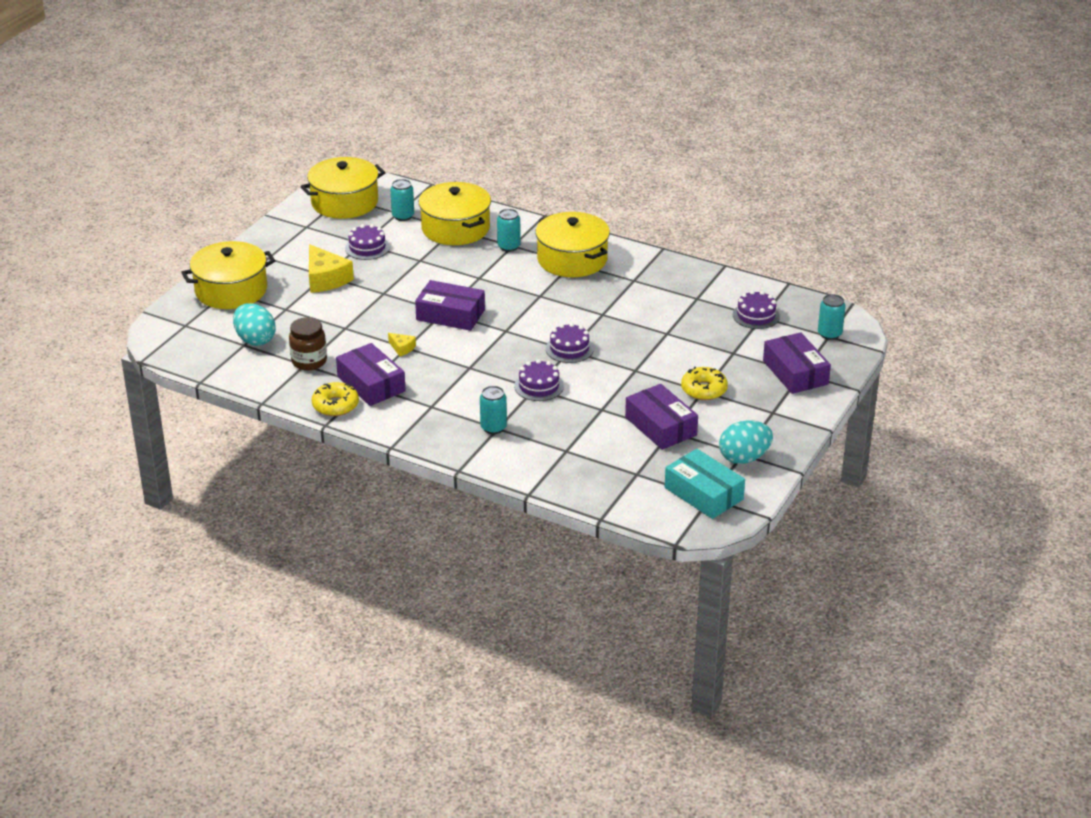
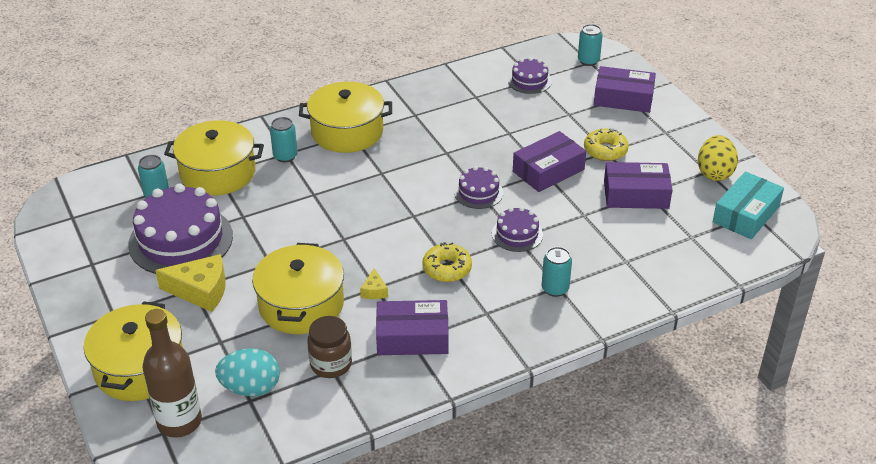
camera: 55 degrees left, 5 degrees up
yellow pot [300,157,386,219] -> yellow pot moved to [252,243,344,334]
yellow donut [312,382,359,416] -> yellow donut moved to [422,242,472,282]
purple cake [345,224,390,260] -> purple cake [128,183,233,274], size x2.00
yellow cheese [388,333,416,356] -> yellow cheese turned 105 degrees clockwise [360,268,388,299]
purple box [415,280,485,331] -> purple box moved to [513,131,586,192]
turquoise box [665,449,745,519] -> turquoise box turned 45 degrees counterclockwise [713,171,784,239]
turquoise egg [719,420,773,464] -> yellow egg [698,135,738,181]
none -> brown bottle [142,309,202,438]

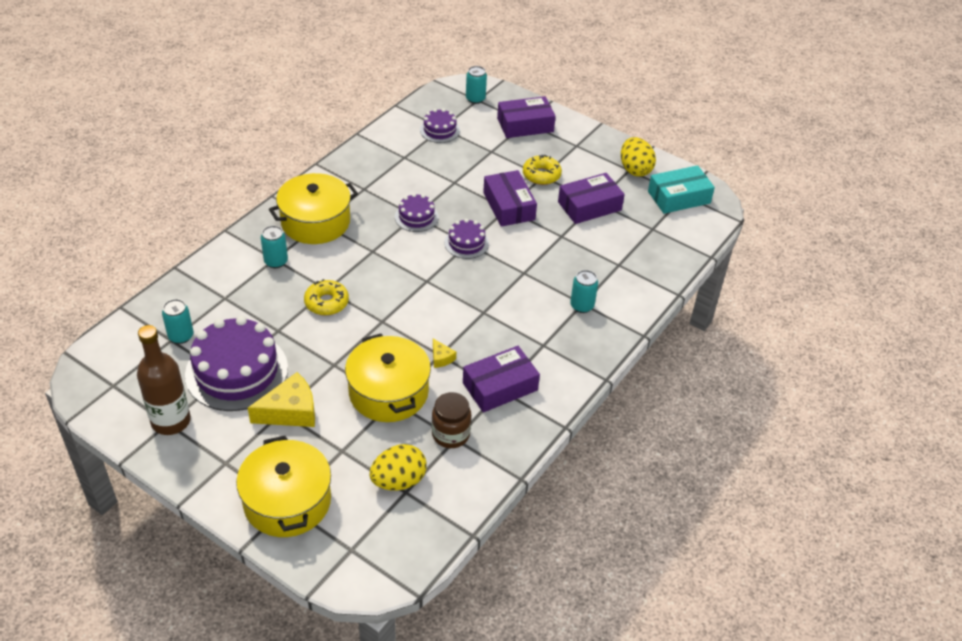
camera: 30 degrees left, 5 degrees up
brown bottle [142,309,202,438] -> brown bottle moved to [137,325,191,435]
yellow pot [164,120,264,196] -> none
turquoise egg [215,348,280,397] -> yellow egg [369,444,427,491]
yellow donut [422,242,472,282] -> yellow donut moved to [304,279,349,315]
purple cake [492,207,543,252] -> purple cake moved to [395,193,438,232]
purple box [513,131,586,192] -> purple box turned 45 degrees counterclockwise [483,170,537,227]
turquoise box [713,171,784,239] -> turquoise box turned 60 degrees clockwise [648,165,715,214]

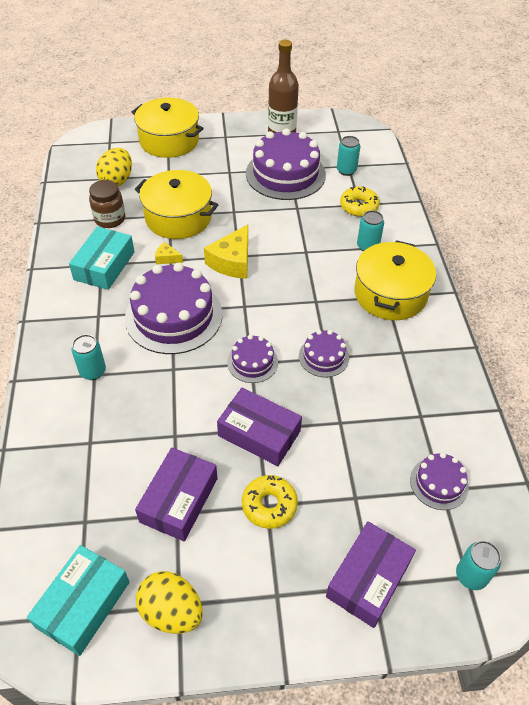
camera: 140 degrees right, 5 degrees up
yellow cheese [248,372,315,427] -> yellow cheese moved to [204,224,248,279]
yellow donut [304,279,349,315] -> yellow donut moved to [340,186,380,217]
purple box [463,346,540,412] -> turquoise box [69,227,135,290]
none -> purple cake [125,263,222,354]

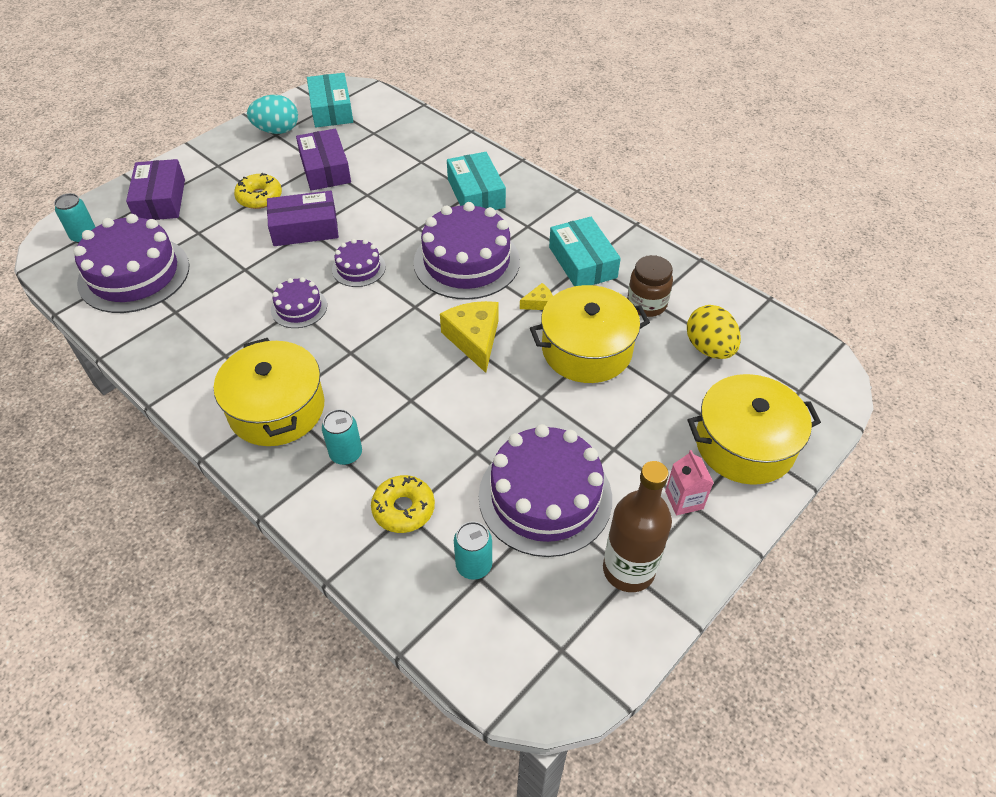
camera: 140 degrees right, 0 degrees up
turquoise can [72,334,106,380] -> turquoise box [447,152,506,210]
yellow egg [136,571,203,634] -> turquoise egg [247,95,298,134]
purple cake [410,453,469,510] -> purple cake [73,214,190,313], size x2.00
none -> pink carton [665,450,714,515]

